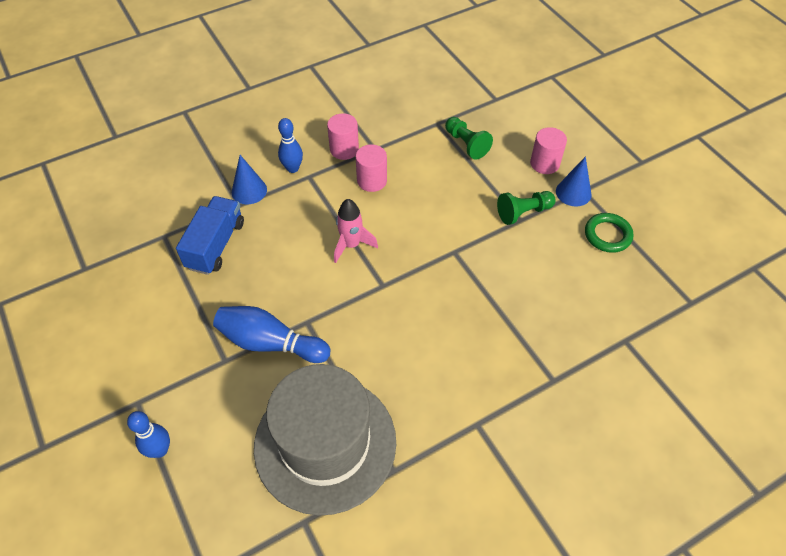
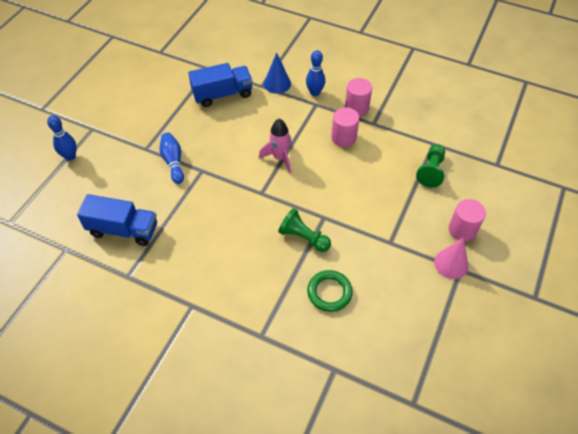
camera: 55 degrees right, 0 degrees up
blue bowling pin [213,306,330,363] -> blue bowling pin [160,133,184,184], size x0.66
grey hat [254,364,396,515] -> blue truck [77,194,157,246]
green pawn [497,191,556,225] -> green pawn moved to [278,208,331,252]
blue cone [556,156,591,206] -> pink cone [434,238,469,279]
green ring [585,213,634,253] -> green ring moved to [307,270,353,312]

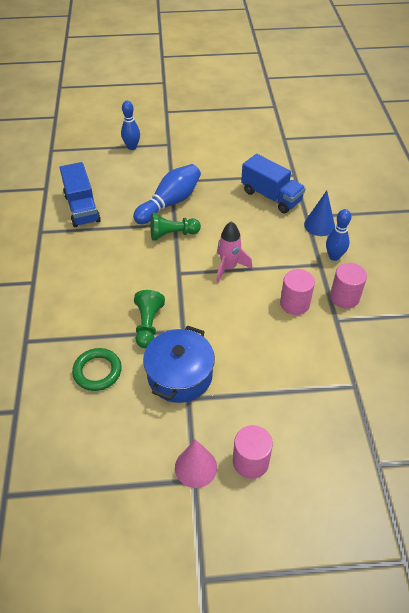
camera: 60 degrees right, 5 degrees down
blue bowling pin [160,133,184,184] -> blue bowling pin [133,164,201,224], size x1.51
green pawn [416,144,445,188] -> green pawn moved to [150,213,201,241]
none -> blue pot [143,326,215,403]

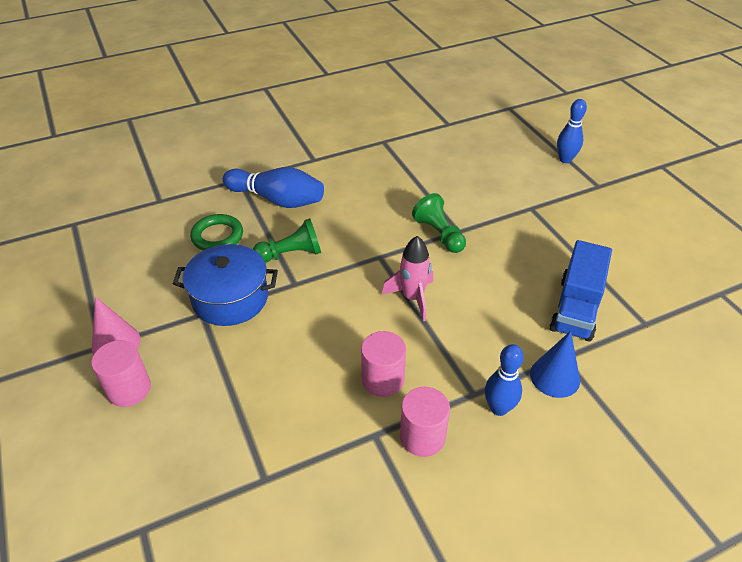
camera: 70 degrees right, 5 degrees down
blue truck [60,162,101,227] -> none
blue bowling pin [133,164,201,224] -> blue bowling pin moved to [223,167,324,208]

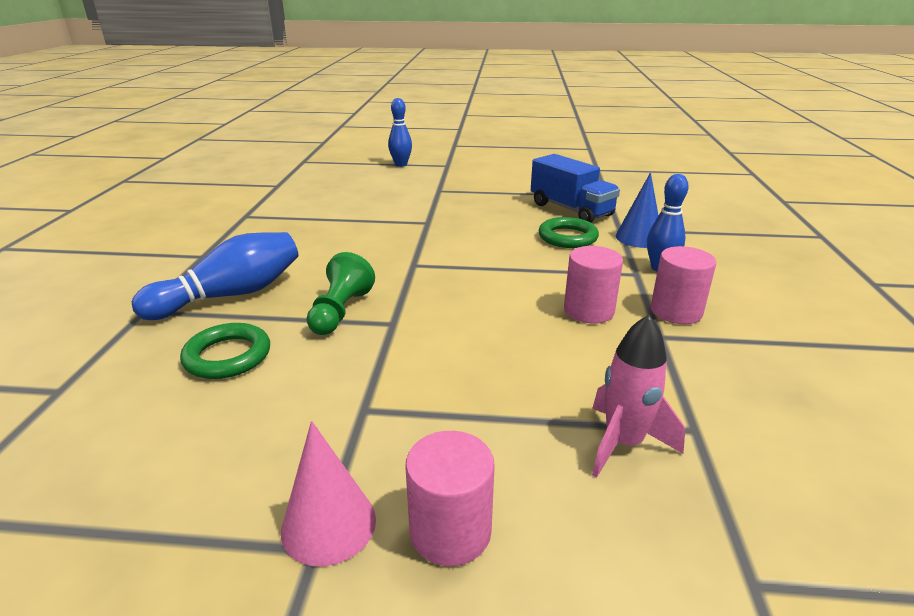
camera: 60 degrees left, 15 degrees down
blue pot [173,244,278,326] -> none
pink rocket [382,236,433,321] -> pink rocket moved to [592,315,685,478]
green pawn [412,193,466,253] -> none
none -> green ring [538,217,599,248]

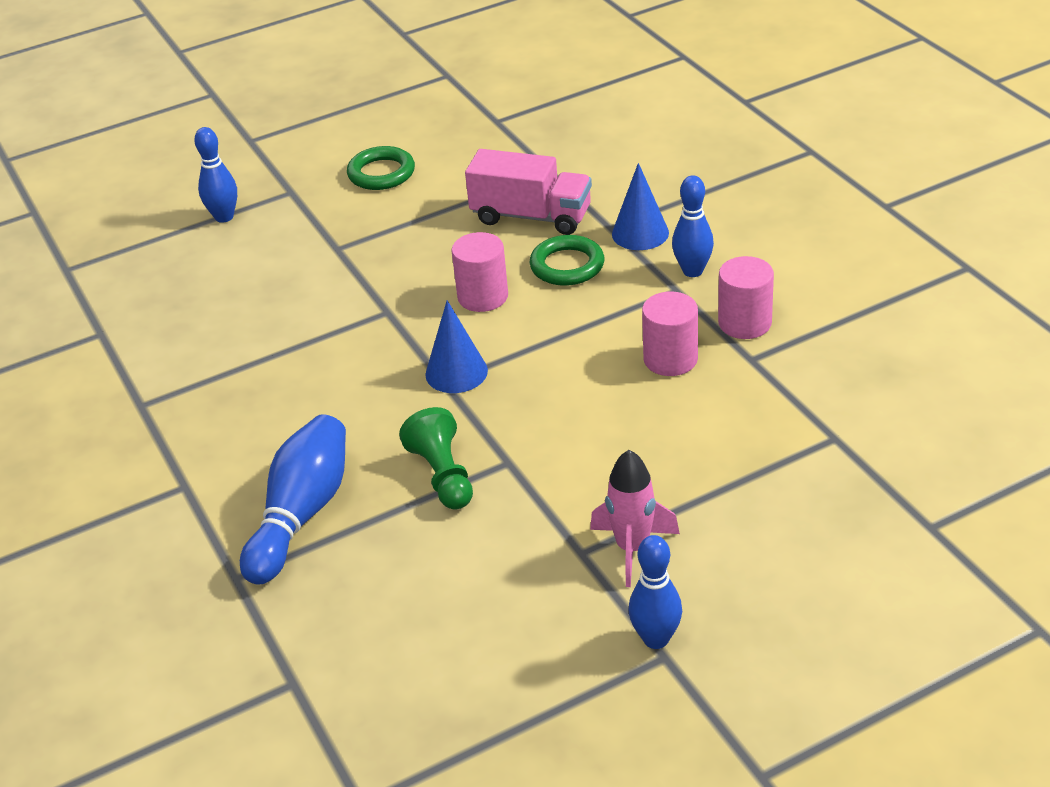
camera: 30 degrees left, 10 degrees up
green ring [180,323,270,379] -> green ring moved to [347,146,415,190]
pink cone [281,421,376,566] -> blue bowling pin [629,535,682,649]
pink cylinder [405,431,495,566] -> pink cylinder moved to [452,232,508,312]
blue truck [531,154,620,222] -> pink truck [465,149,592,235]
pink rocket [592,315,685,478] -> pink rocket moved to [590,450,680,587]
none -> blue cone [425,300,488,393]

